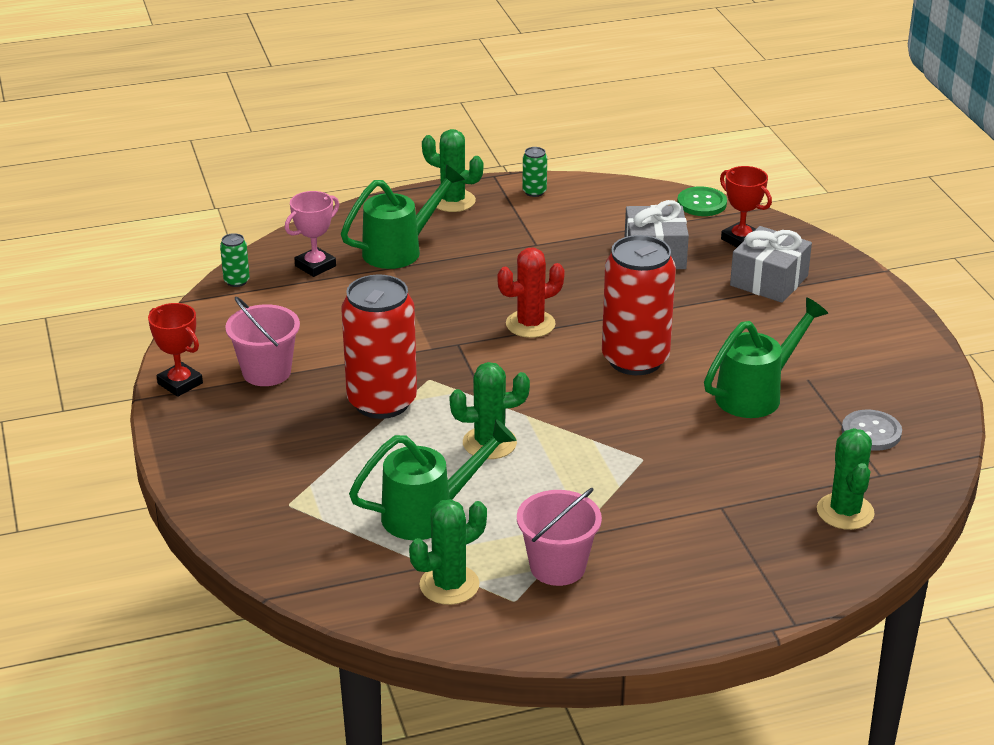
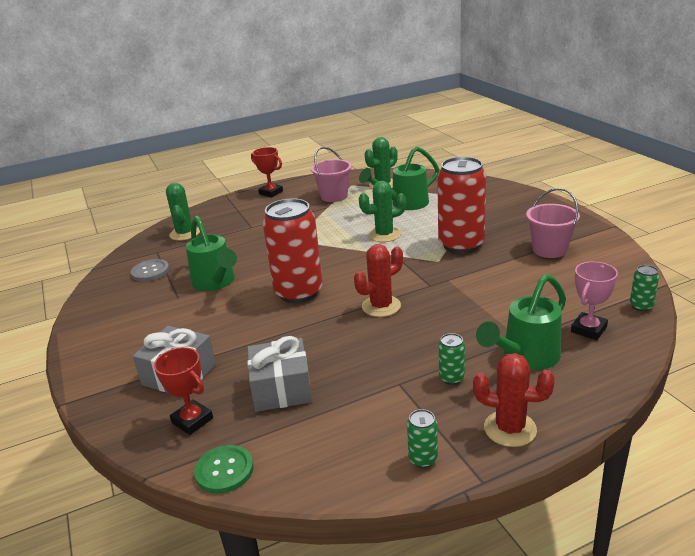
camera: 175 degrees right, 5 degrees down
red trophy [148,303,203,397] -> red trophy moved to [251,147,283,197]
green cactus [422,129,483,212] -> red cactus [473,353,555,447]
green watering can [704,297,828,418] -> green watering can turned 75 degrees counterclockwise [186,216,237,291]
none -> green can [439,333,465,385]

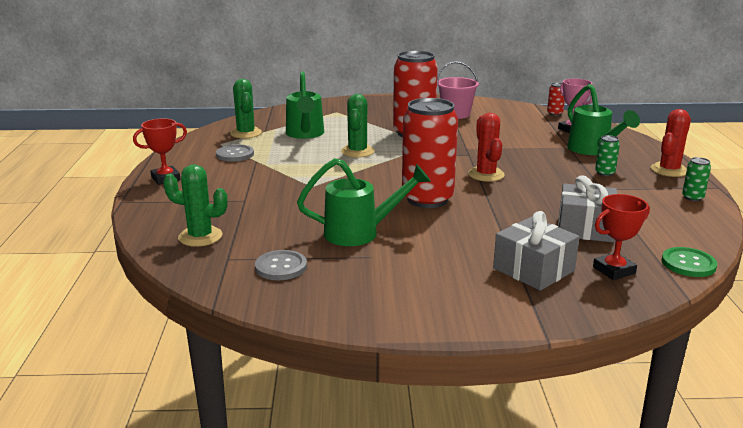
camera: 70 degrees left, 5 degrees down
pink bucket [311,147,352,202] -> grey button [216,144,254,162]
green can [630,265,659,311] -> red can [547,83,565,116]

